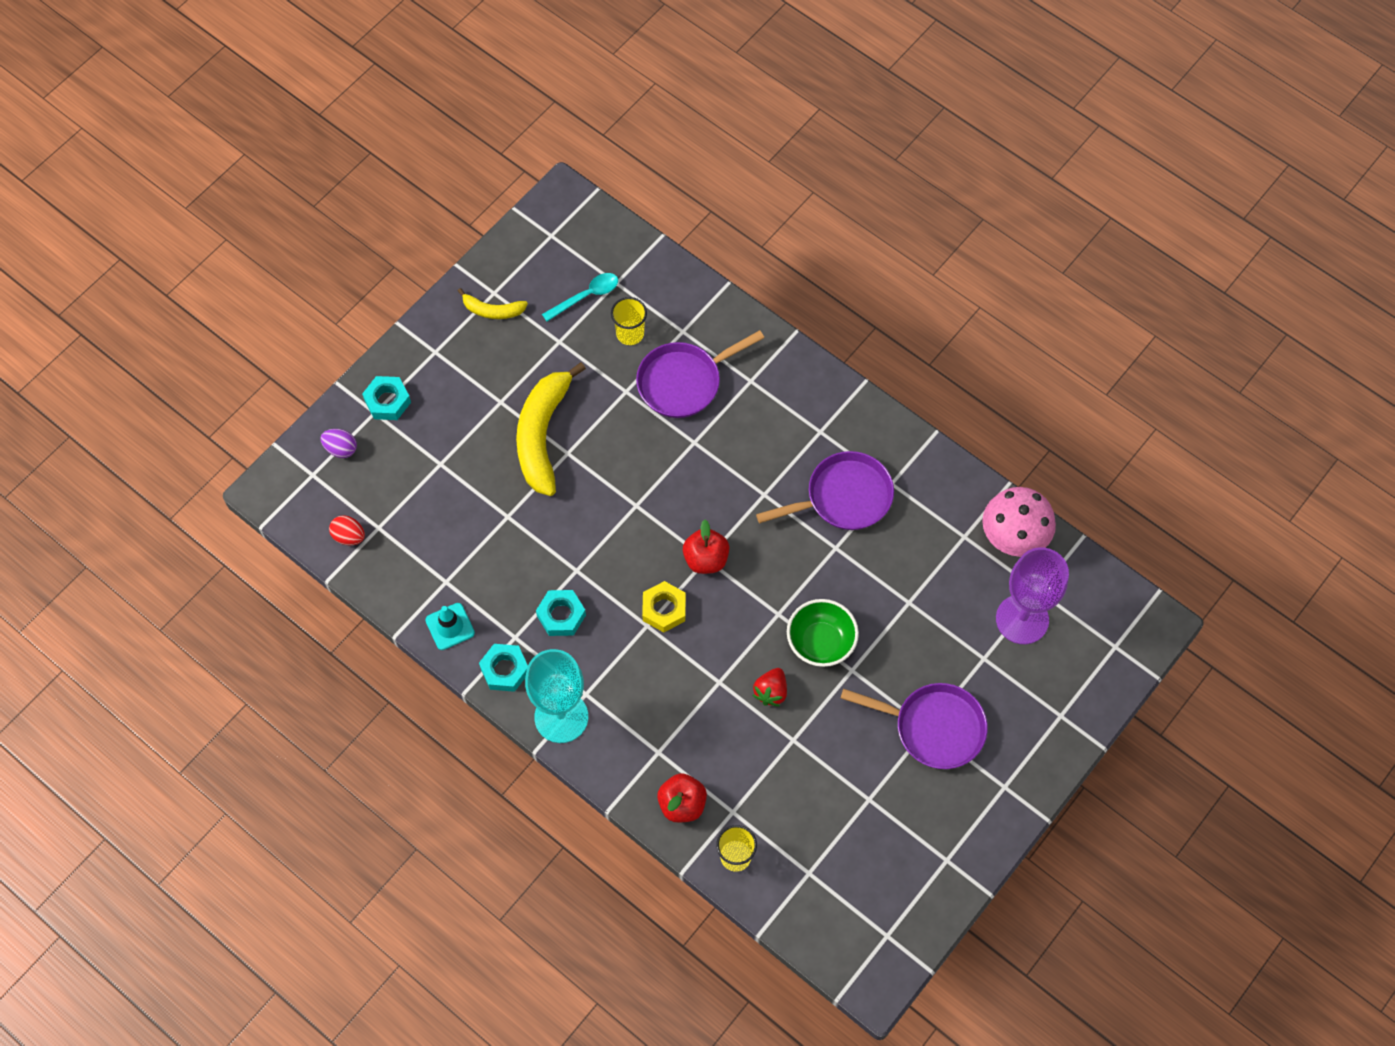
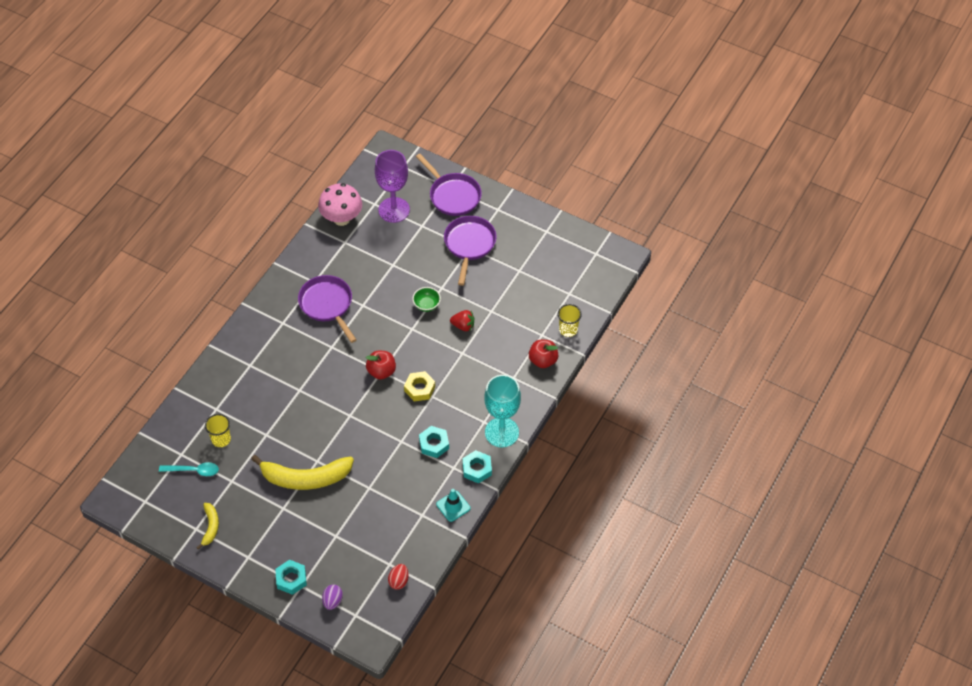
camera: 100 degrees left, 10 degrees down
turquoise spoon [542,273,618,321] -> turquoise spoon turned 135 degrees clockwise [159,462,219,476]
purple pan [636,330,764,418] -> purple pan moved to [416,154,482,216]
green bowl [787,599,859,667] -> green bowl [412,287,441,312], size x0.65

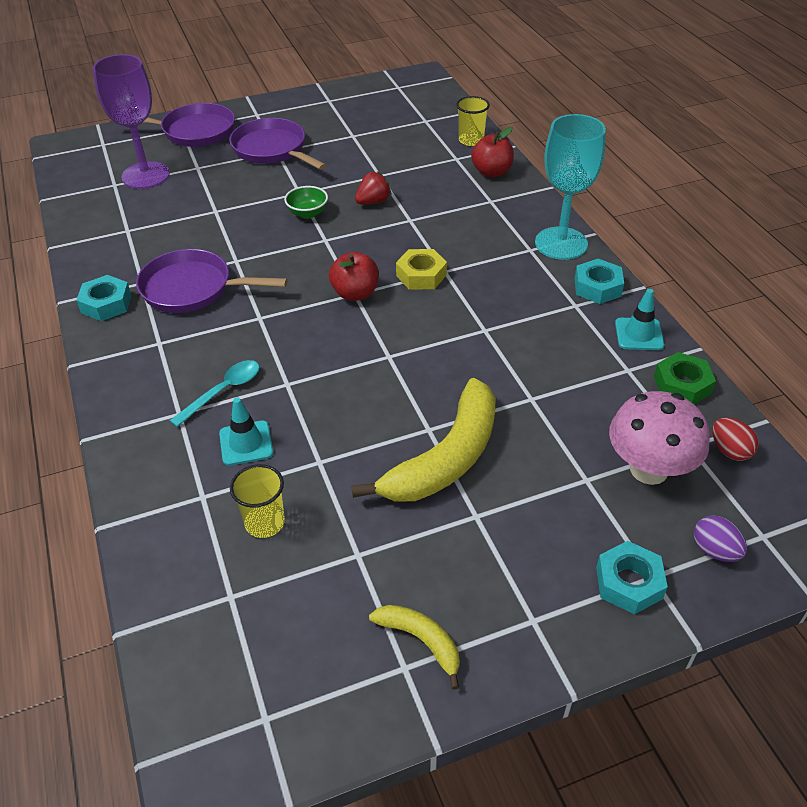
camera: 50 degrees left, 10 degrees down
turquoise spoon [159,462,219,476] -> turquoise spoon moved to [169,360,259,427]
pink mushroom [318,183,362,226] -> pink mushroom moved to [609,391,710,485]
turquoise nut [419,426,449,458] -> turquoise nut moved to [76,275,131,321]
none -> turquoise traffic cone [219,397,273,466]
none -> green nut [654,352,716,404]

